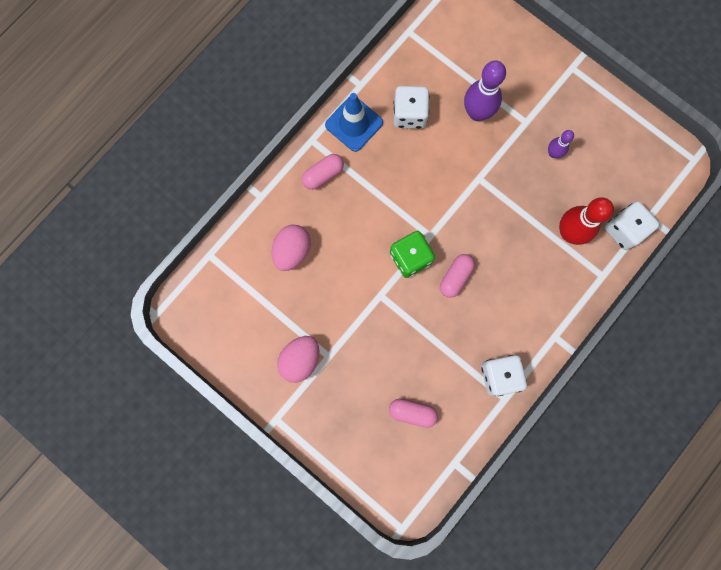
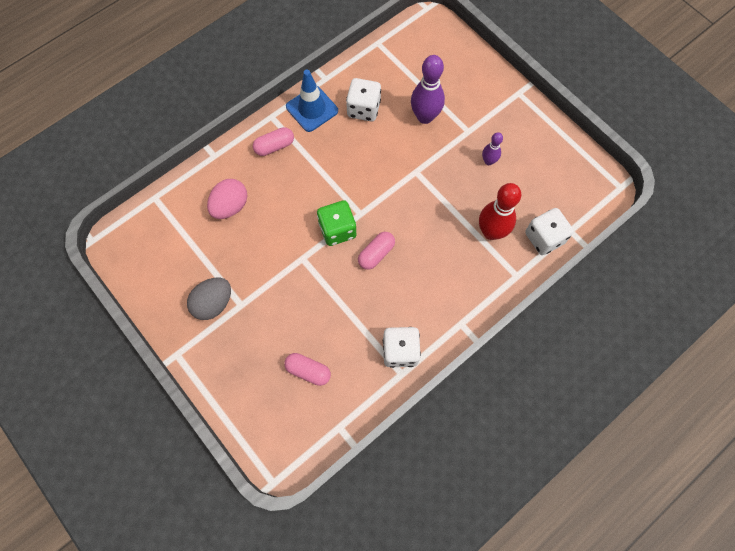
camera: 10 degrees right, 10 degrees down
pink egg [277,336,320,383] -> grey egg [187,277,231,320]

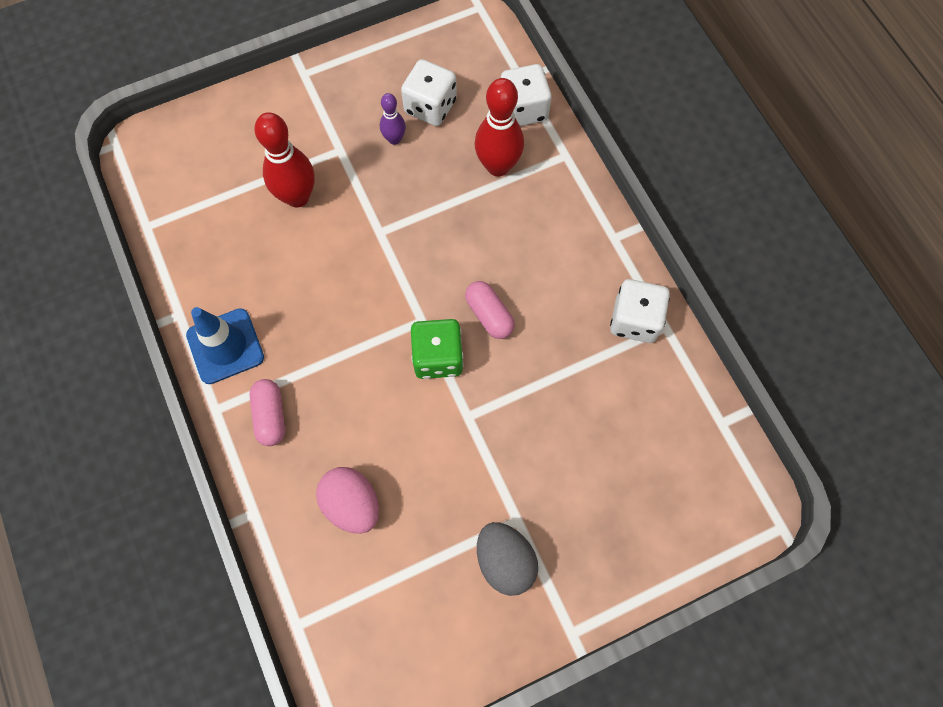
camera: 75 degrees left, 0 degrees up
pink capsule [284,353,331,386] -> none
white dice [346,78,381,121] -> white dice moved to [401,59,457,126]
purple bowling pin [411,55,445,124] -> red bowling pin [254,112,315,208]

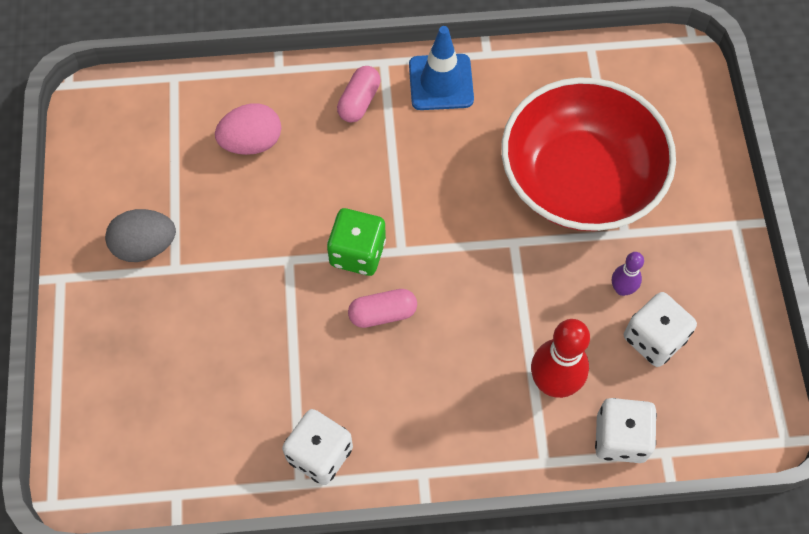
camera: 110 degrees right, 5 degrees down
pink capsule [249,379,285,446] -> pink capsule turned 75 degrees counterclockwise [337,66,380,123]
red bowling pin [254,112,315,208] -> red bowl [501,77,676,231]

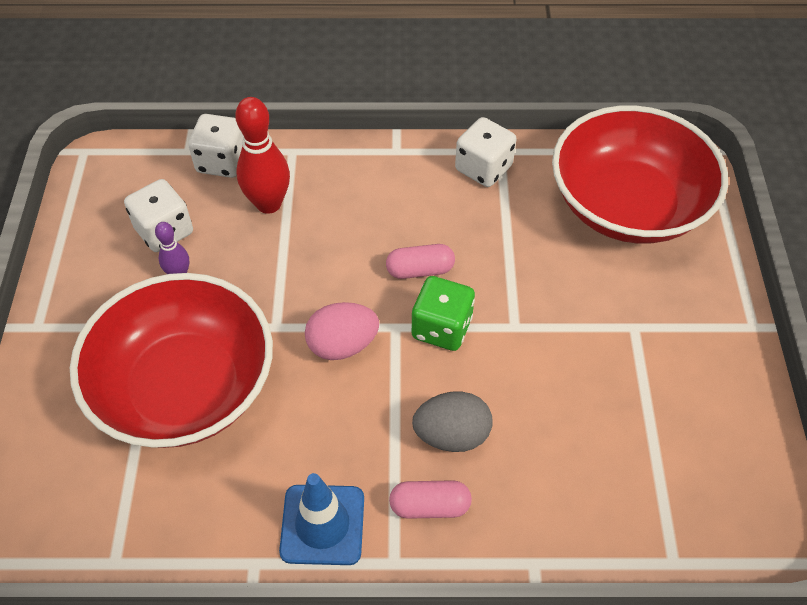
camera: 175 degrees left, 10 degrees down
grey egg [105,209,176,262] -> grey egg moved to [412,391,493,452]
pink egg [215,103,281,155] -> pink egg moved to [305,302,379,360]
pink capsule [337,66,380,123] -> pink capsule turned 60 degrees clockwise [389,480,472,519]
none -> red bowl [552,105,728,244]

